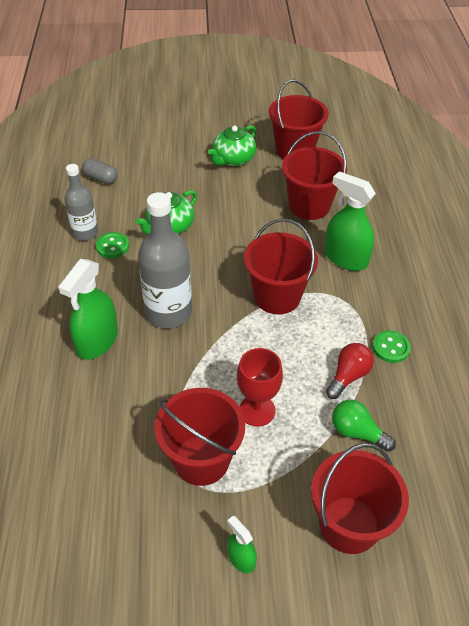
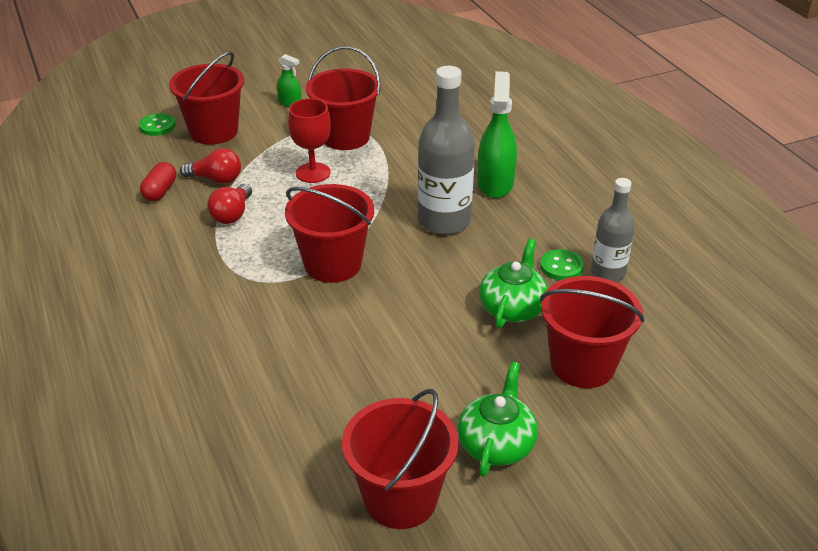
camera: 160 degrees right, 10 degrees down
grey capsule [82,158,118,184] -> none
red bucket [282,131,347,220] -> red bucket moved to [540,276,644,388]
green spray bottle [324,171,376,271] -> none
green light bulb [332,400,396,452] -> red light bulb [180,148,241,184]
green button [373,331,411,363] -> green button moved to [139,113,175,136]
none -> red capsule [140,162,176,201]

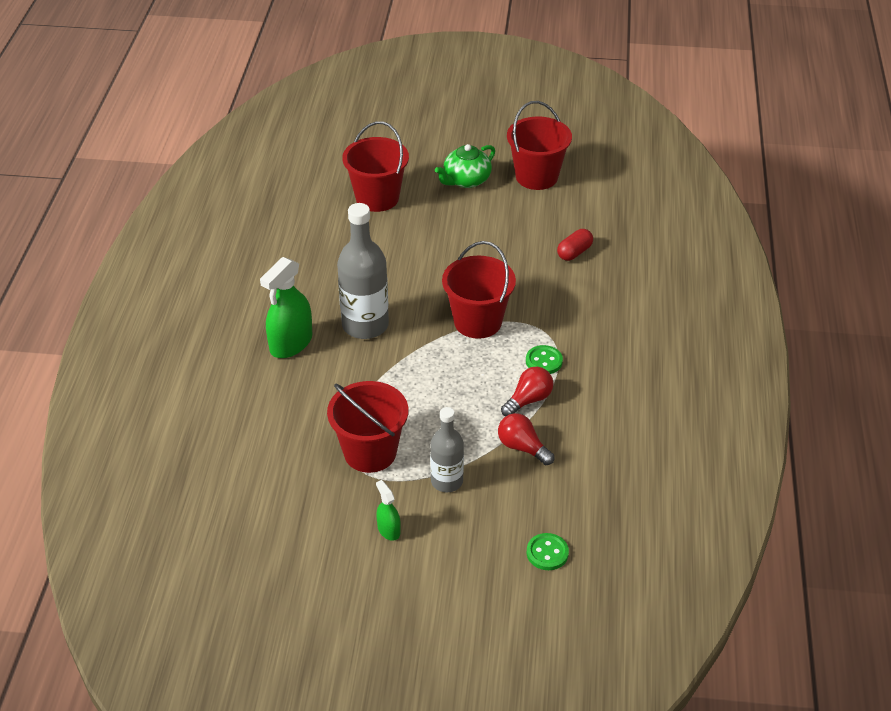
camera: 150 degrees left, 5 degrees up
red capsule [140,162,176,201] -> red capsule moved to [557,229,593,261]
red bucket [169,51,244,145] -> none
red goblet [288,98,331,183] -> none
green teapot [479,239,548,328] -> none
green button [540,249,584,280] -> green button moved to [526,345,563,374]
grey bottle [591,178,635,282] -> grey bottle moved to [430,407,464,492]

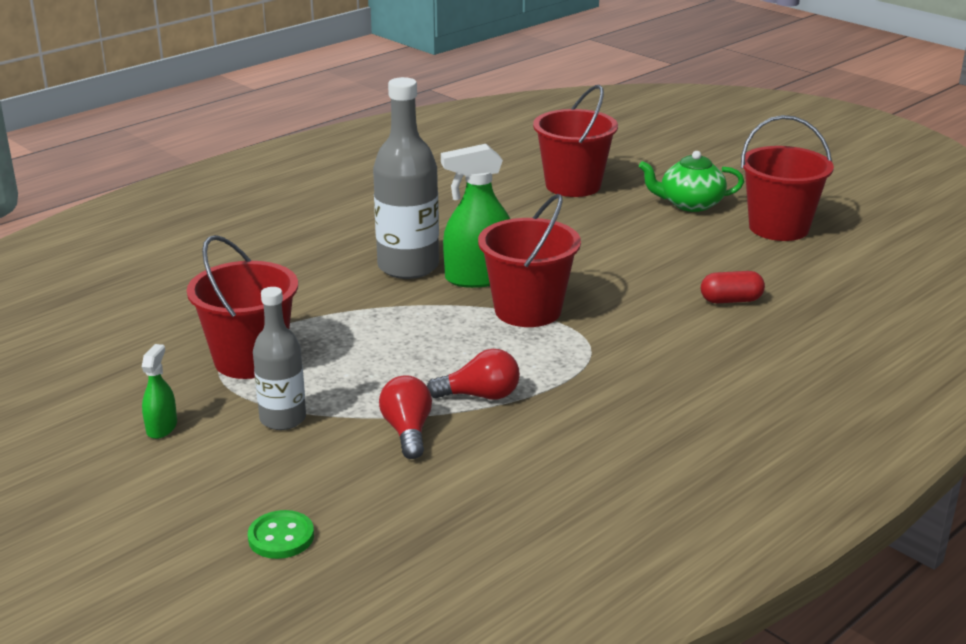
camera: 40 degrees right, 15 degrees down
green spray bottle [260,257,312,358] -> green spray bottle moved to [441,144,510,288]
green button [526,345,563,374] -> none

